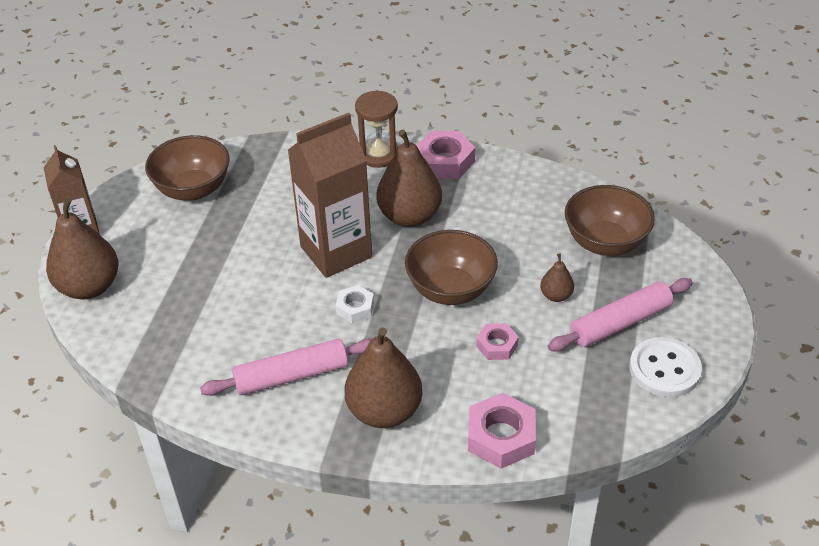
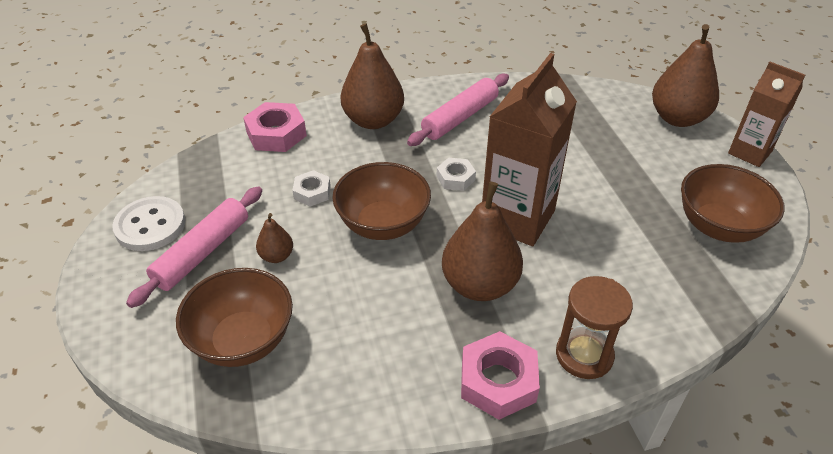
camera: 150 degrees right, 0 degrees up
pink nut [476,323,519,360] -> white nut [292,170,331,207]

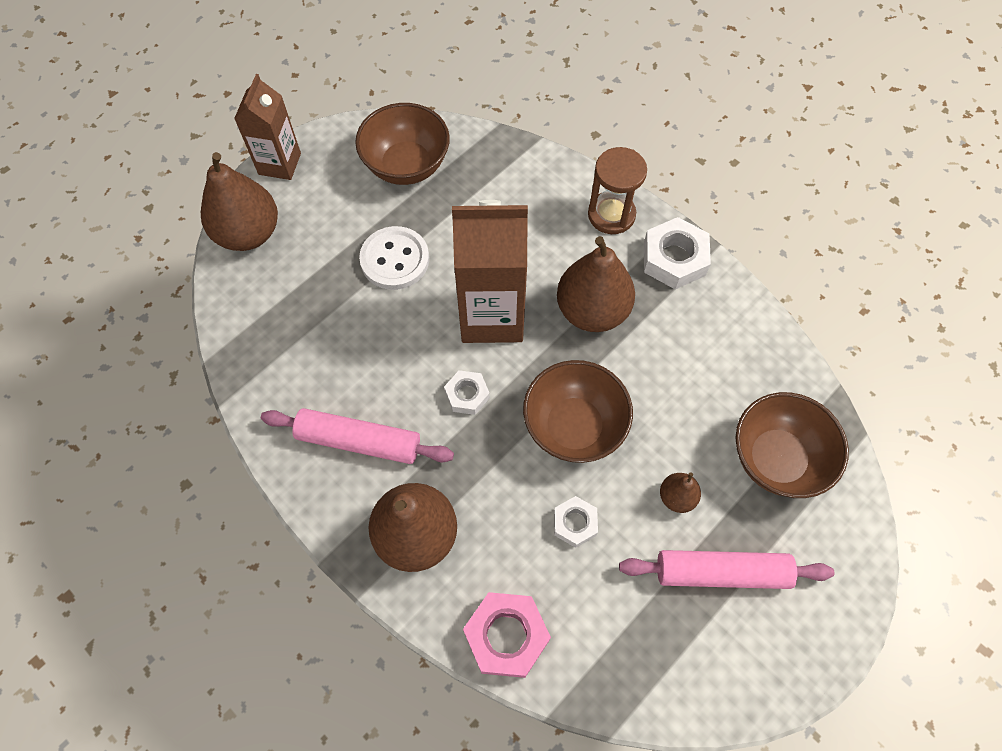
camera: 120 degrees left, 20 degrees up
white button [112,196,185,251] -> white button moved to [359,226,429,290]
pink nut [461,331,540,420] -> white nut [644,217,711,289]

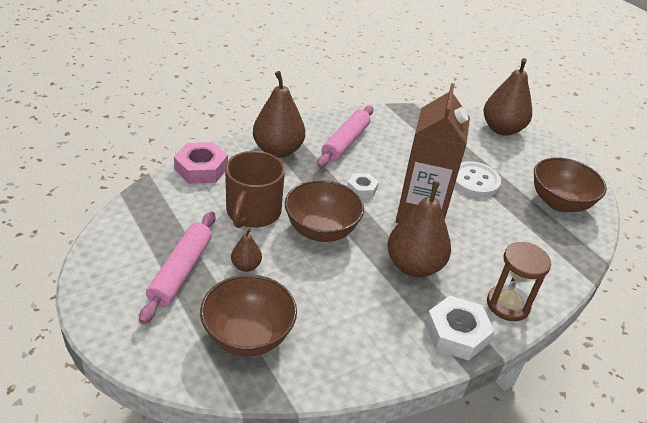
camera: 100 degrees right, 25 degrees down
brown carton [234,74,301,180] -> none
white nut [554,496,598,548] -> brown mug [225,151,285,228]

